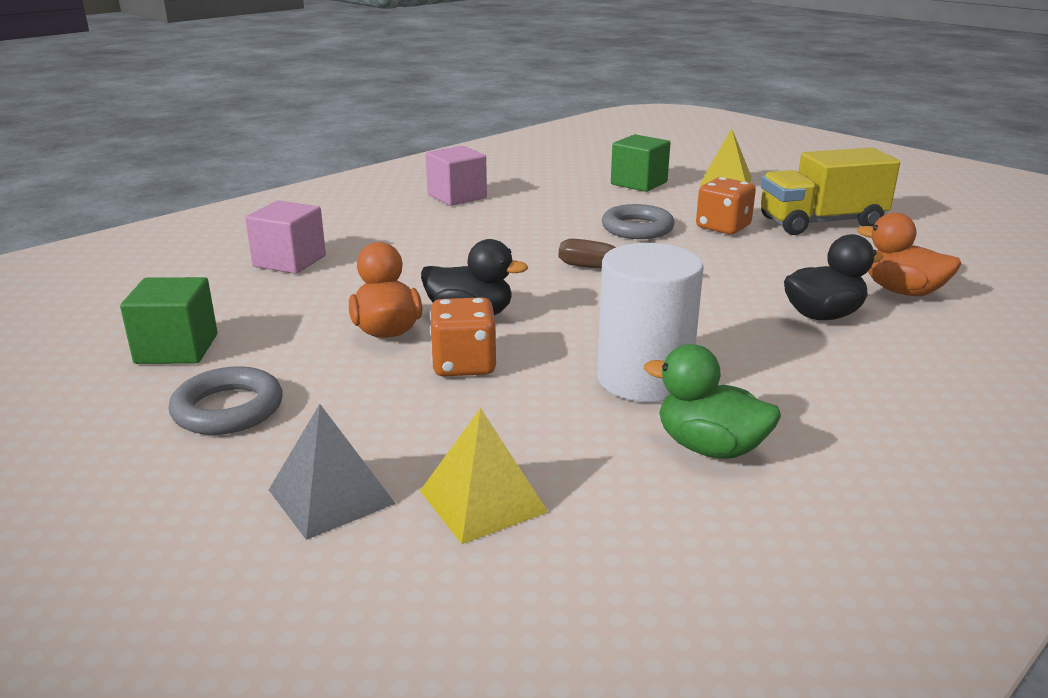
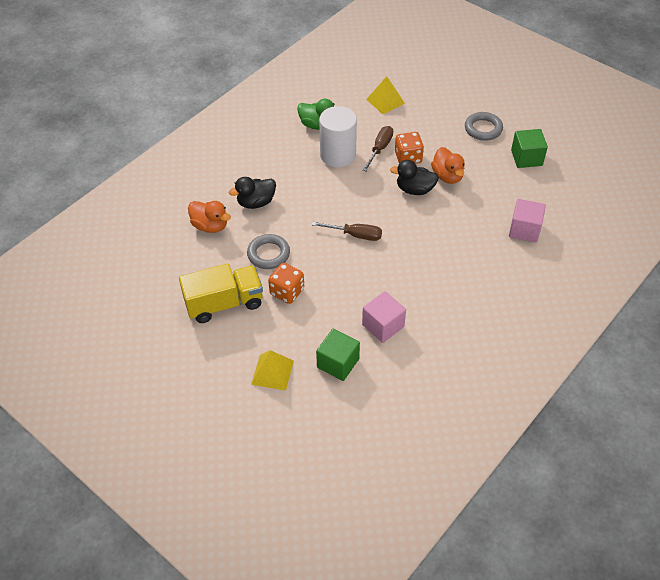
camera: 175 degrees right, 25 degrees up
grey pyramid [269,404,396,540] -> none
pink cube [426,146,487,206] -> pink cube moved to [362,291,406,343]
grey ring [602,204,675,239] -> grey ring moved to [247,234,290,269]
none -> brown screwdriver [363,126,393,171]

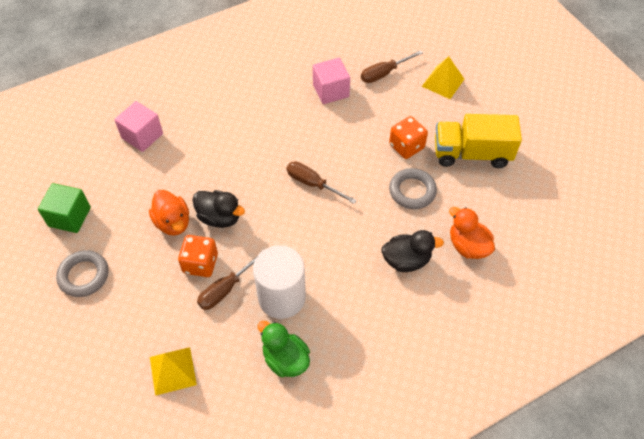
camera: 160 degrees left, 5 degrees up
green cube [316,329,360,381] -> brown screwdriver [361,50,423,83]
orange duck [431,147,465,184] -> orange duck turned 150 degrees clockwise [149,190,189,236]

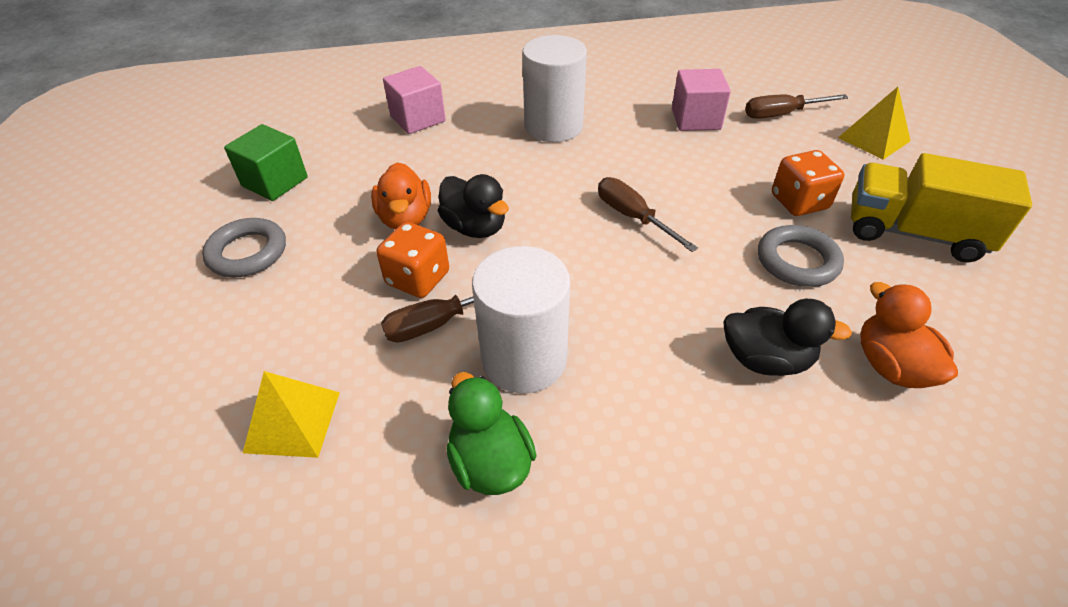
camera: 20 degrees right, 10 degrees down
none -> white cylinder [522,35,587,142]

